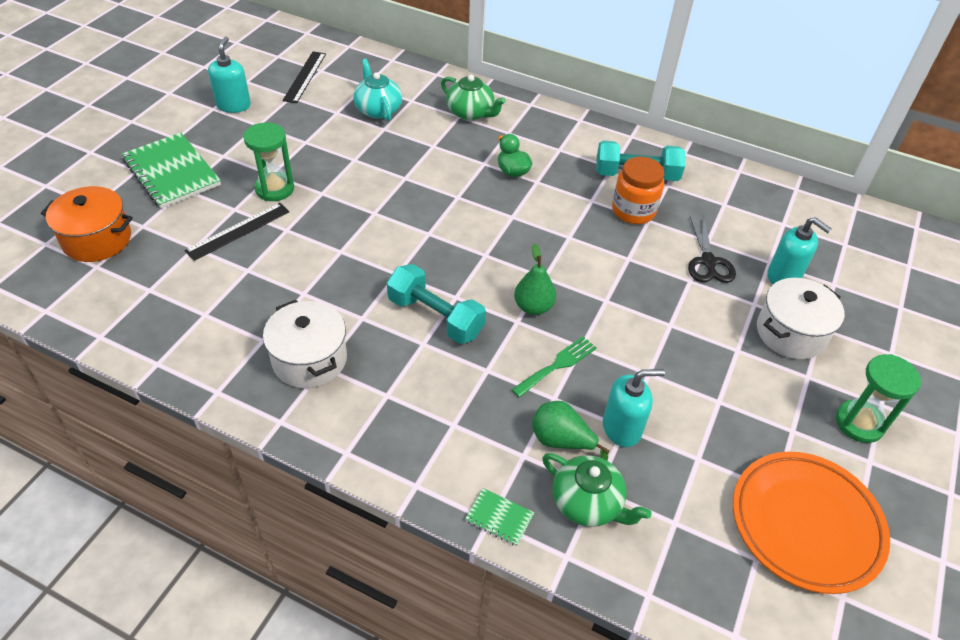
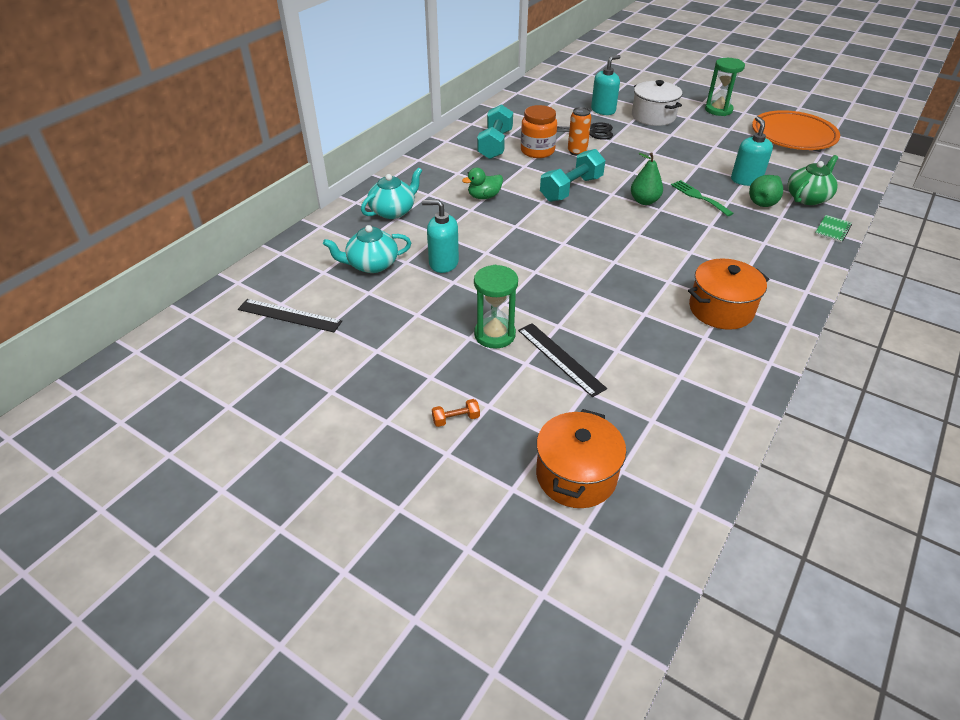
camera: 80 degrees left, 5 degrees down
green notebook [122,132,221,209] -> orange dumbbell [432,399,480,427]
turquoise soap dispenser [208,37,251,113] -> turquoise soap dispenser moved to [422,200,459,273]
white pot [263,300,347,388] -> orange pot [688,258,769,330]
turquoise dumbbell [387,264,486,344] -> turquoise dumbbell moved to [540,149,605,202]
green teapot [441,75,506,120] -> turquoise teapot [361,167,422,219]
none -> orange can [568,107,591,156]

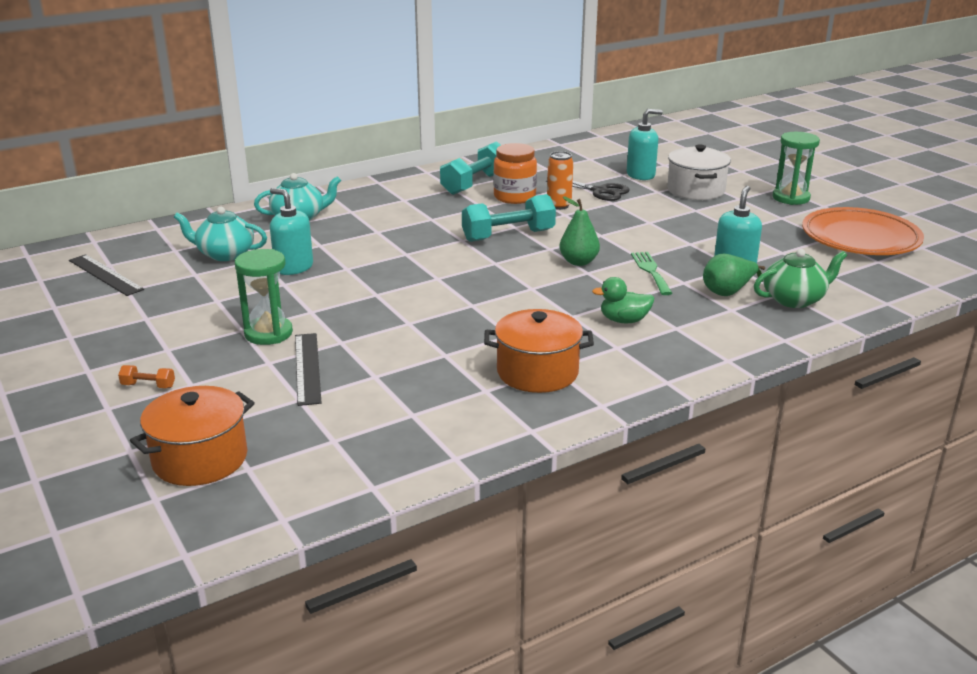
camera: 25 degrees right, 15 degrees down
green duck [462,168,503,199] -> green duck moved to [592,277,654,323]
green notebook [815,215,852,242] -> none

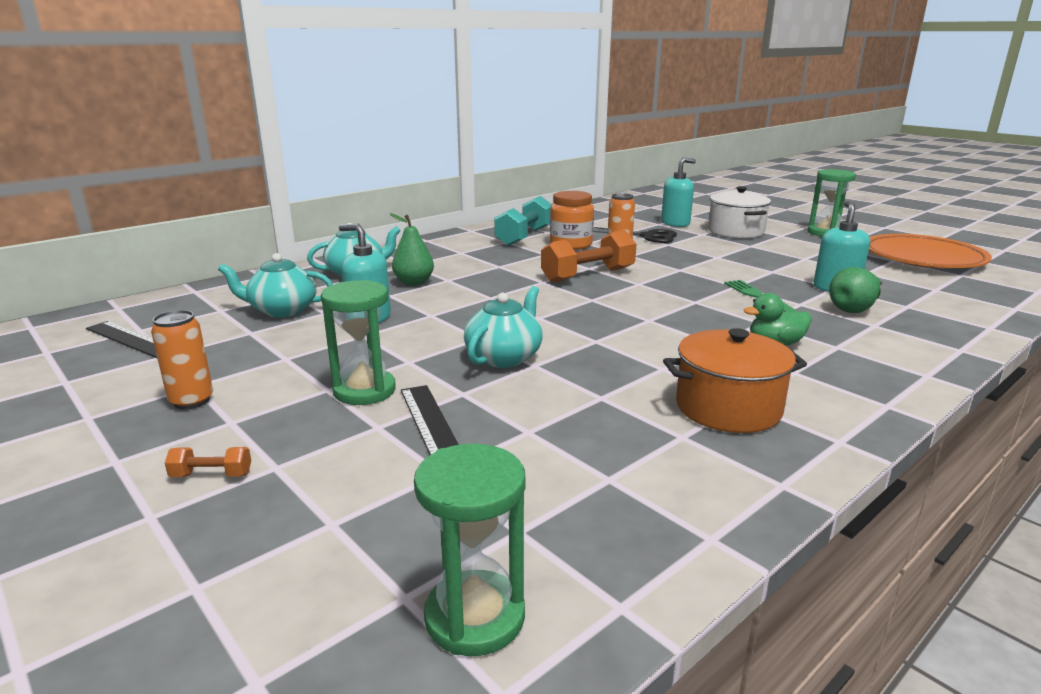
camera: 10 degrees left, 5 degrees down
orange pot [130,386,255,486] -> none
turquoise dumbbell [462,194,556,242] -> orange dumbbell [541,230,637,283]
green pear [559,197,600,266] -> green pear moved to [390,213,434,286]
green teapot [754,249,847,308] -> none
none -> orange can [151,310,213,409]
none -> green hourglass [414,444,526,656]
none -> turquoise teapot [464,286,543,368]

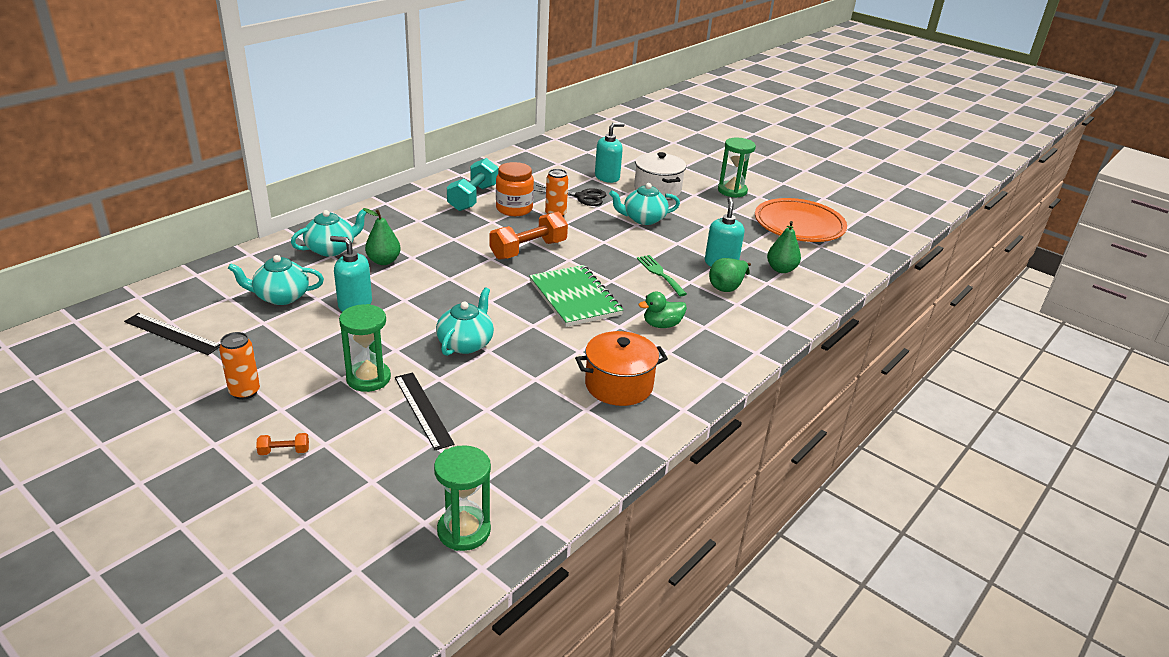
camera: 10 degrees left, 10 degrees up
none -> green notebook [529,265,624,327]
none -> turquoise teapot [609,183,680,225]
none -> green pear [767,221,801,273]

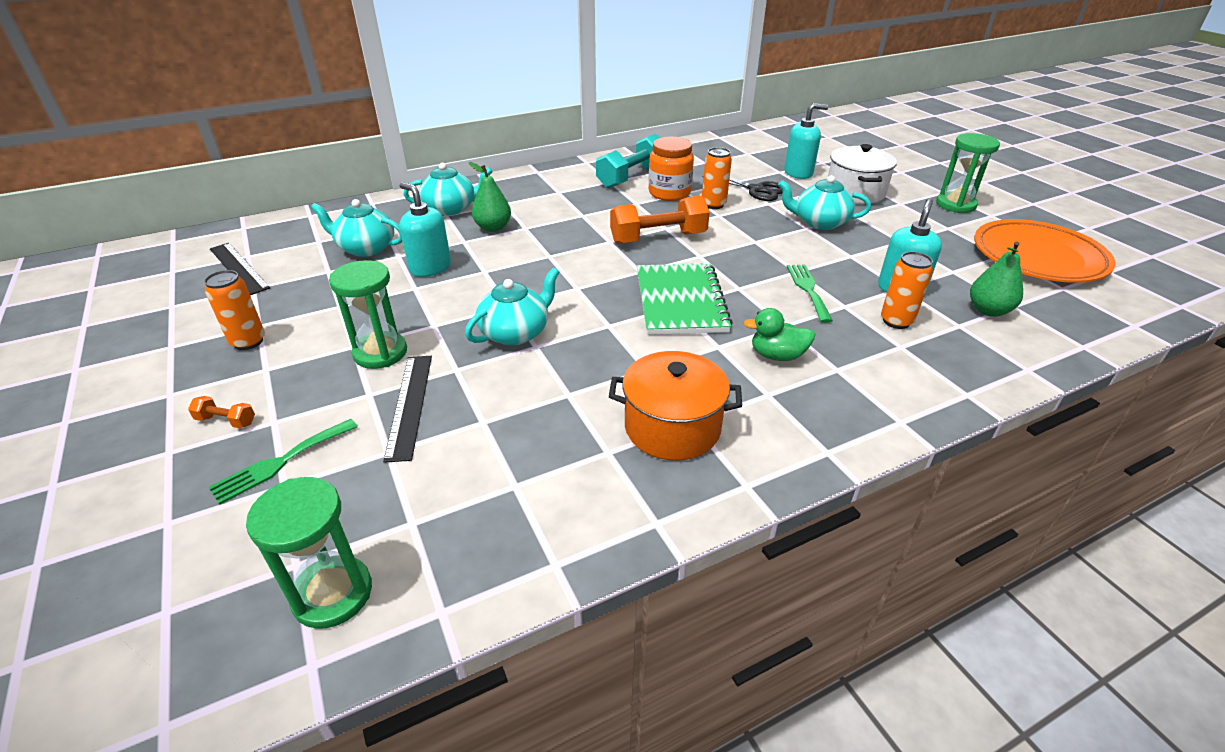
camera: 25 degrees right, 5 degrees up
green pear [709,258,751,292] -> orange can [881,252,933,329]
none -> green fork [209,419,358,505]

